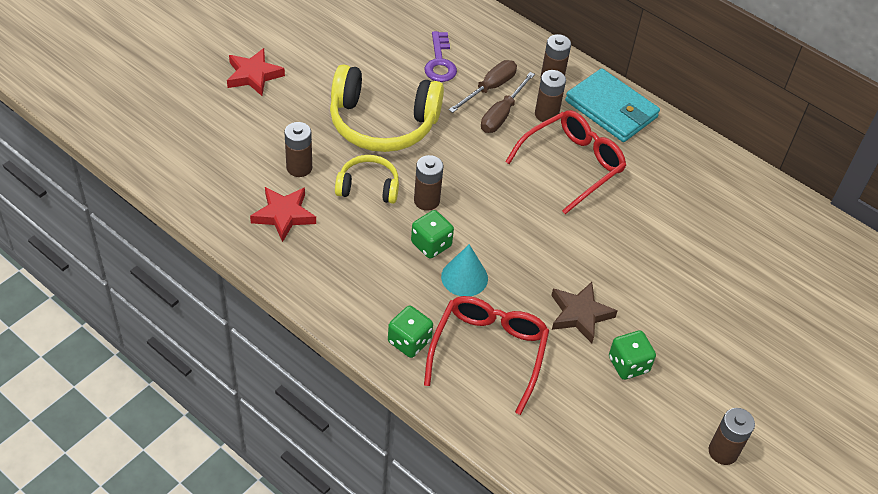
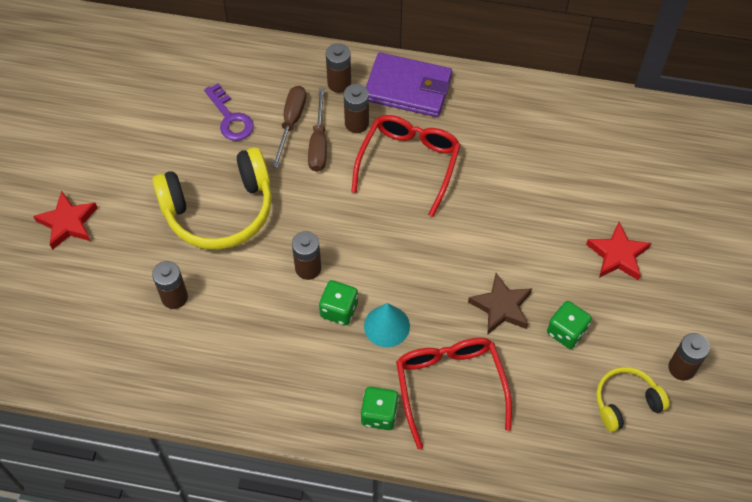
camera: 25 degrees left, 10 degrees up
red star [250,187,316,242] -> red star moved to [586,222,651,280]
yellow headphones [335,155,399,204] -> yellow headphones moved to [596,367,669,432]
turquoise wallet [565,68,660,142] -> purple wallet [366,52,452,117]

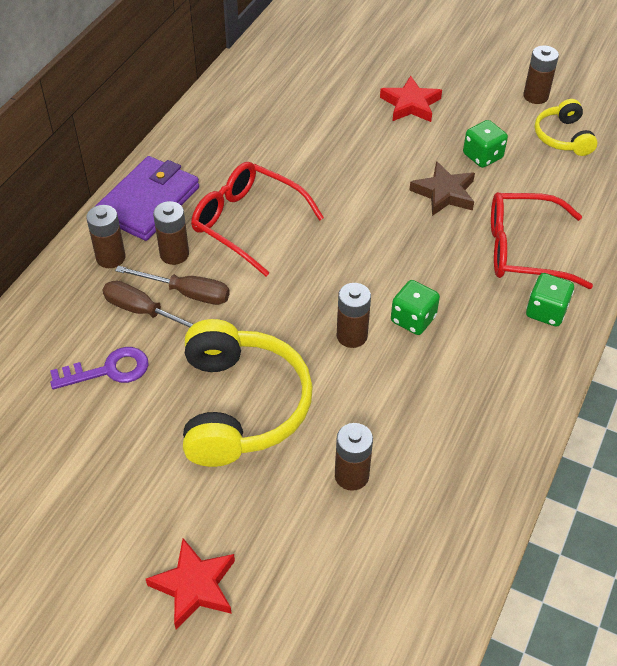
camera: 75 degrees left, 10 degrees down
turquoise cone [364,303,410,347] -> none

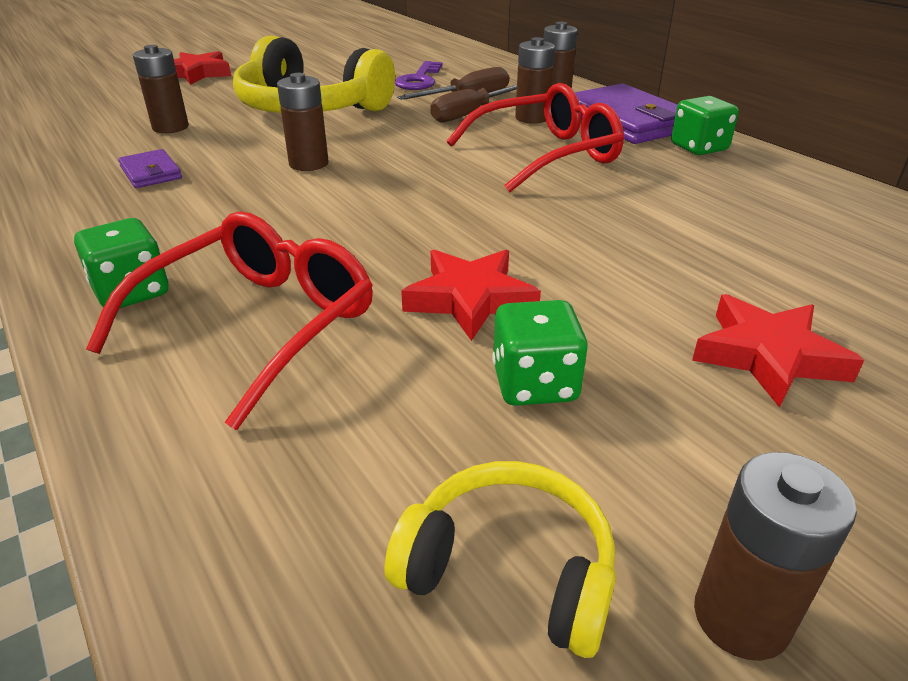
camera: 120 degrees right, 15 degrees down
green dice [391,280,440,335] -> green dice moved to [671,96,739,155]
brown star [409,161,475,216] -> red star [401,250,541,341]
none -> purple wallet [118,149,182,188]

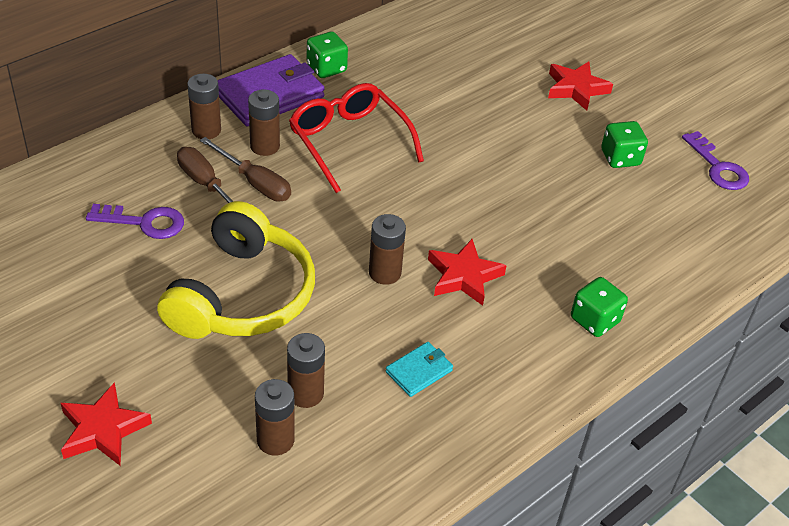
camera: 100 degrees left, 10 degrees up
red glasses [86,211,373,430] -> none
purple wallet [118,149,182,188] -> turquoise wallet [386,342,453,397]
yellow headphones [385,461,616,658] -> purple key [682,131,749,190]
red star [401,250,541,341] -> red star moved to [428,239,507,306]
brown battery [694,452,857,661] -> brown battery moved to [255,379,295,456]

